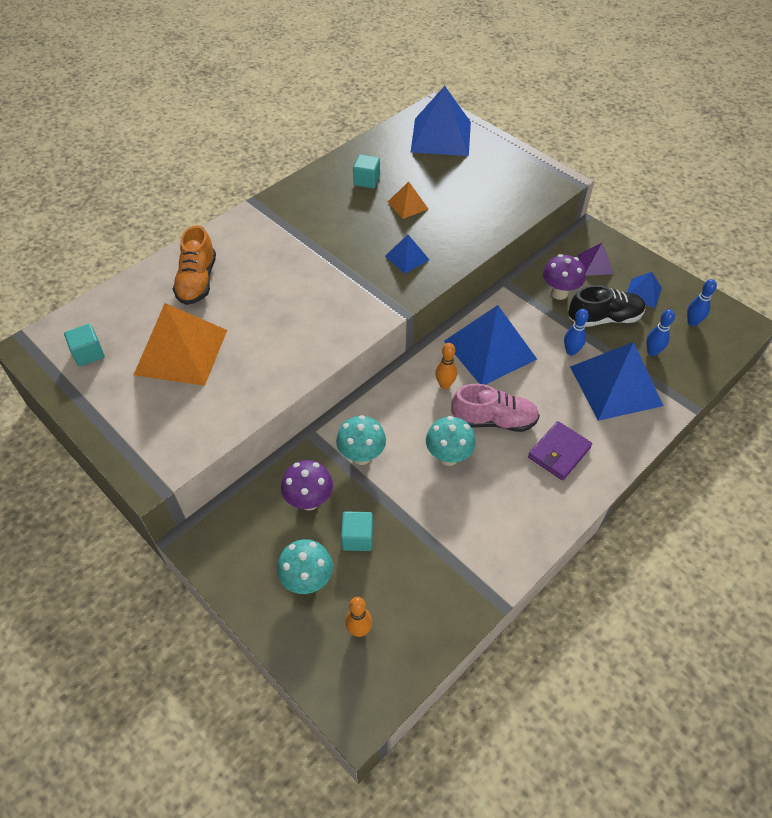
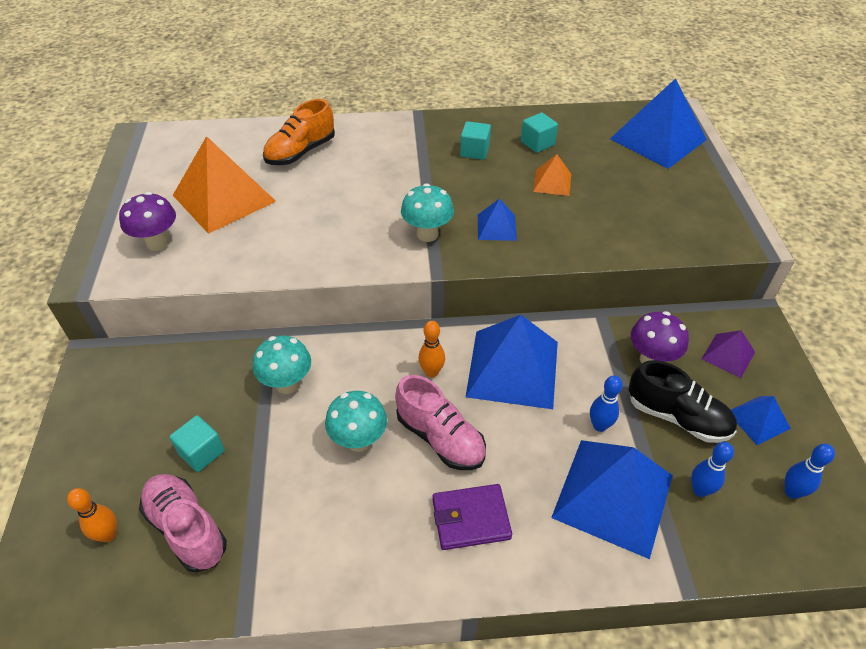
camera: 40 degrees right, 5 degrees down
turquoise cube [64,324,105,367] -> turquoise cube moved to [460,121,491,160]
turquoise mushroom [277,539,333,594] -> turquoise mushroom moved to [401,183,454,242]
purple mushroom [281,460,333,510] -> purple mushroom moved to [119,192,176,251]
none -> pink shoe [139,474,227,573]

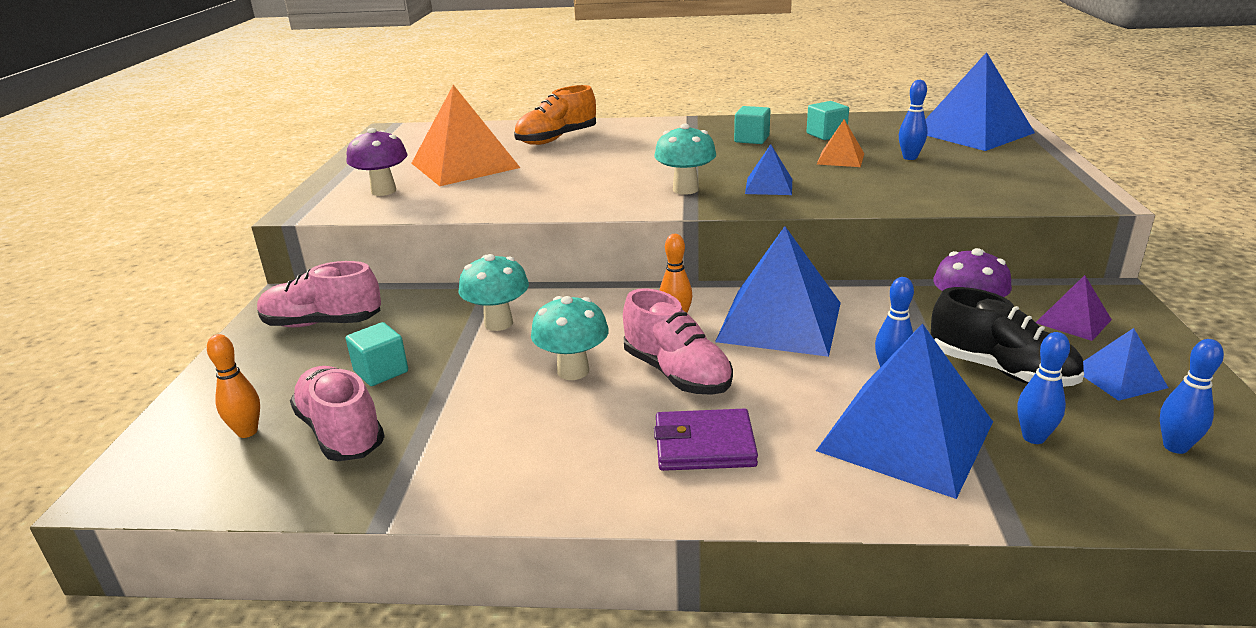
camera: 10 degrees right, 20 degrees down
none -> pink shoe [257,261,381,327]
none -> blue bowling pin [899,80,928,160]

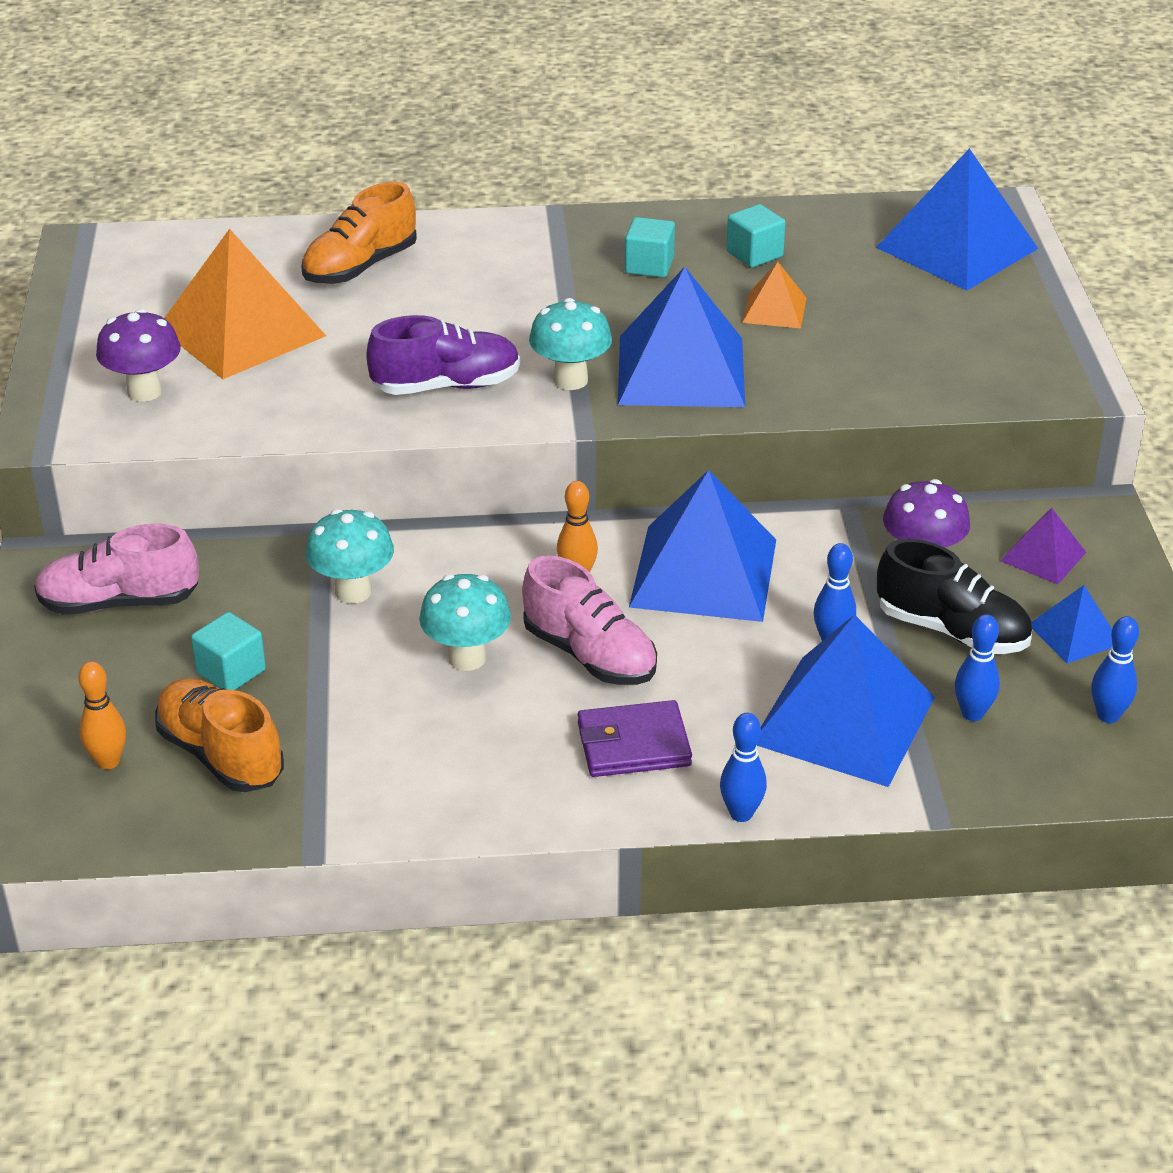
camera: 10 degrees left, 10 degrees up
pink shoe [290,366,385,461] -> orange shoe [155,678,284,792]
blue pyramid [745,144,792,195] -> blue pyramid [618,267,745,407], size x2.06
blue bowling pin [899,80,928,160] -> blue bowling pin moved to [720,713,767,822]
none -> purple shoe [366,315,520,395]

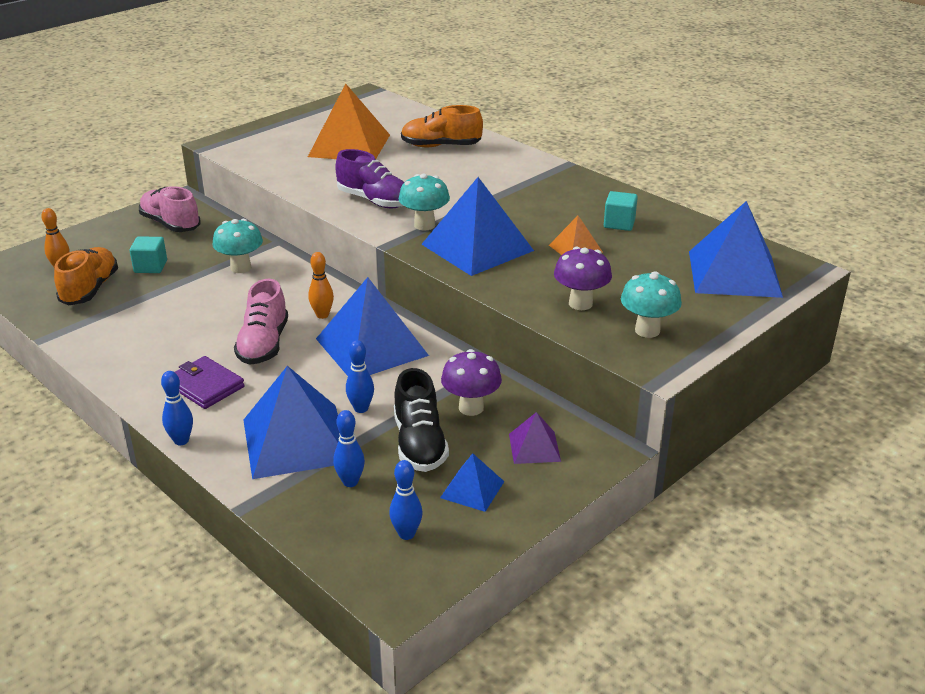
camera: 50 degrees right, 5 degrees down
purple mushroom [96,309,181,402] -> purple mushroom moved to [554,247,612,310]
turquoise mushroom [419,574,511,671] -> turquoise mushroom moved to [621,271,682,338]
turquoise cube [625,217,675,278] -> none

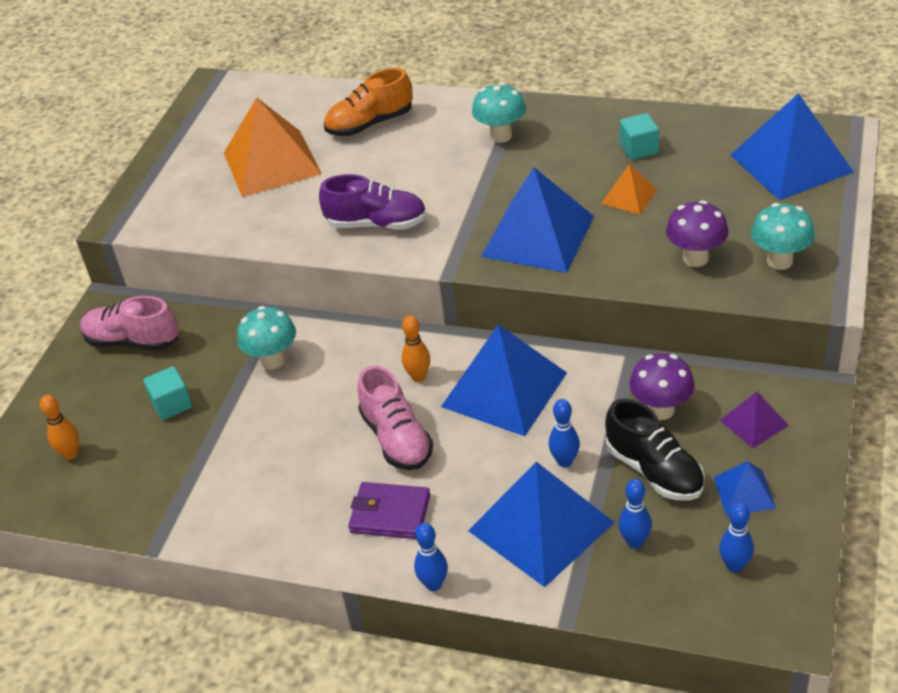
camera: 25 degrees left, 10 degrees up
orange shoe [54,247,118,305] -> none
turquoise mushroom [399,174,450,230] -> turquoise mushroom moved to [472,82,526,143]

